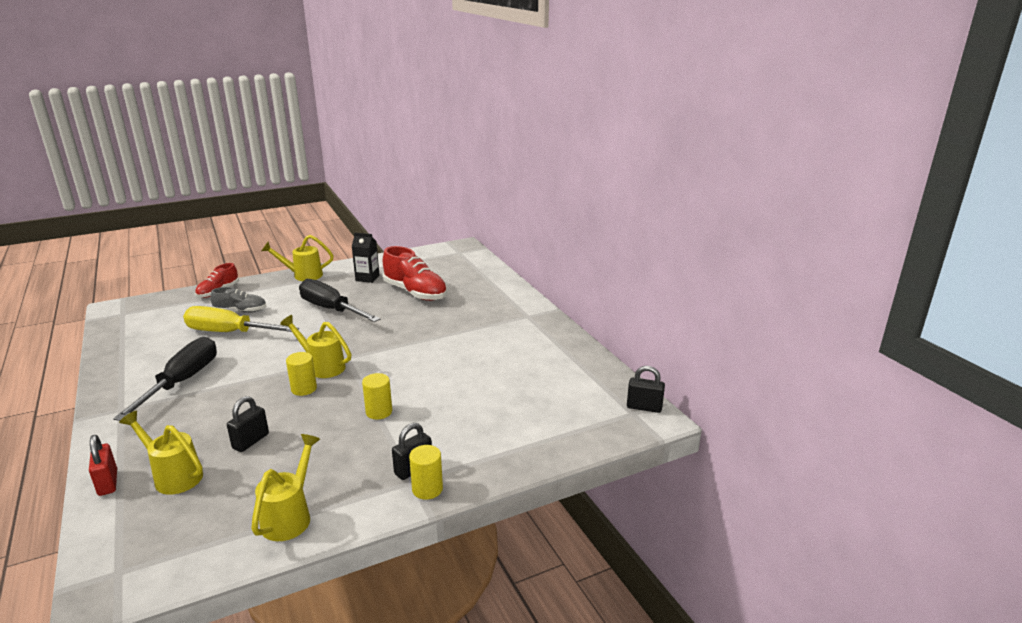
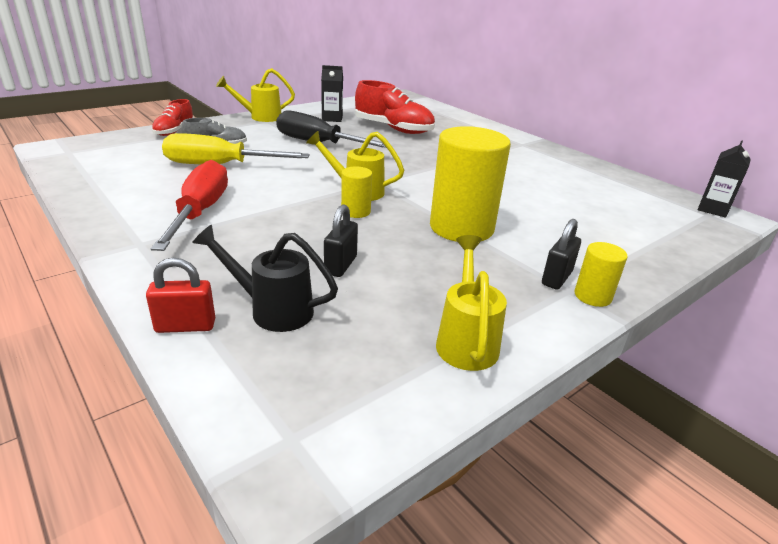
camera: 15 degrees left, 5 degrees up
red padlock [89,435,117,496] -> red padlock turned 60 degrees counterclockwise [146,258,215,333]
black screwdriver [113,337,217,421] -> red screwdriver [151,160,228,251]
yellow watering can [119,411,203,495] -> black watering can [192,225,338,332]
yellow cylinder [362,373,392,419] -> yellow cylinder [430,126,511,242], size x2.13
black padlock [627,366,665,413] -> black carton [697,140,751,218]

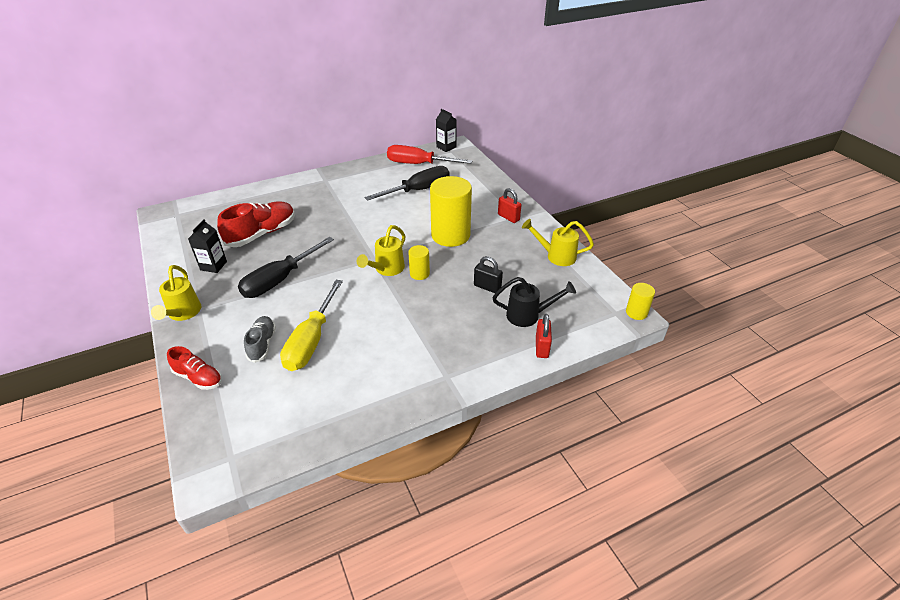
camera: 75 degrees left, 10 degrees up
red screwdriver [151,160,228,251] -> red screwdriver moved to [387,145,473,164]
black watering can [192,225,338,332] -> black watering can turned 120 degrees counterclockwise [492,277,576,327]
black padlock [542,219,581,290] -> red padlock [498,188,521,223]
yellow cylinder [575,242,628,307] -> yellow cylinder moved to [626,283,655,320]
none -> black screwdriver [365,166,450,201]

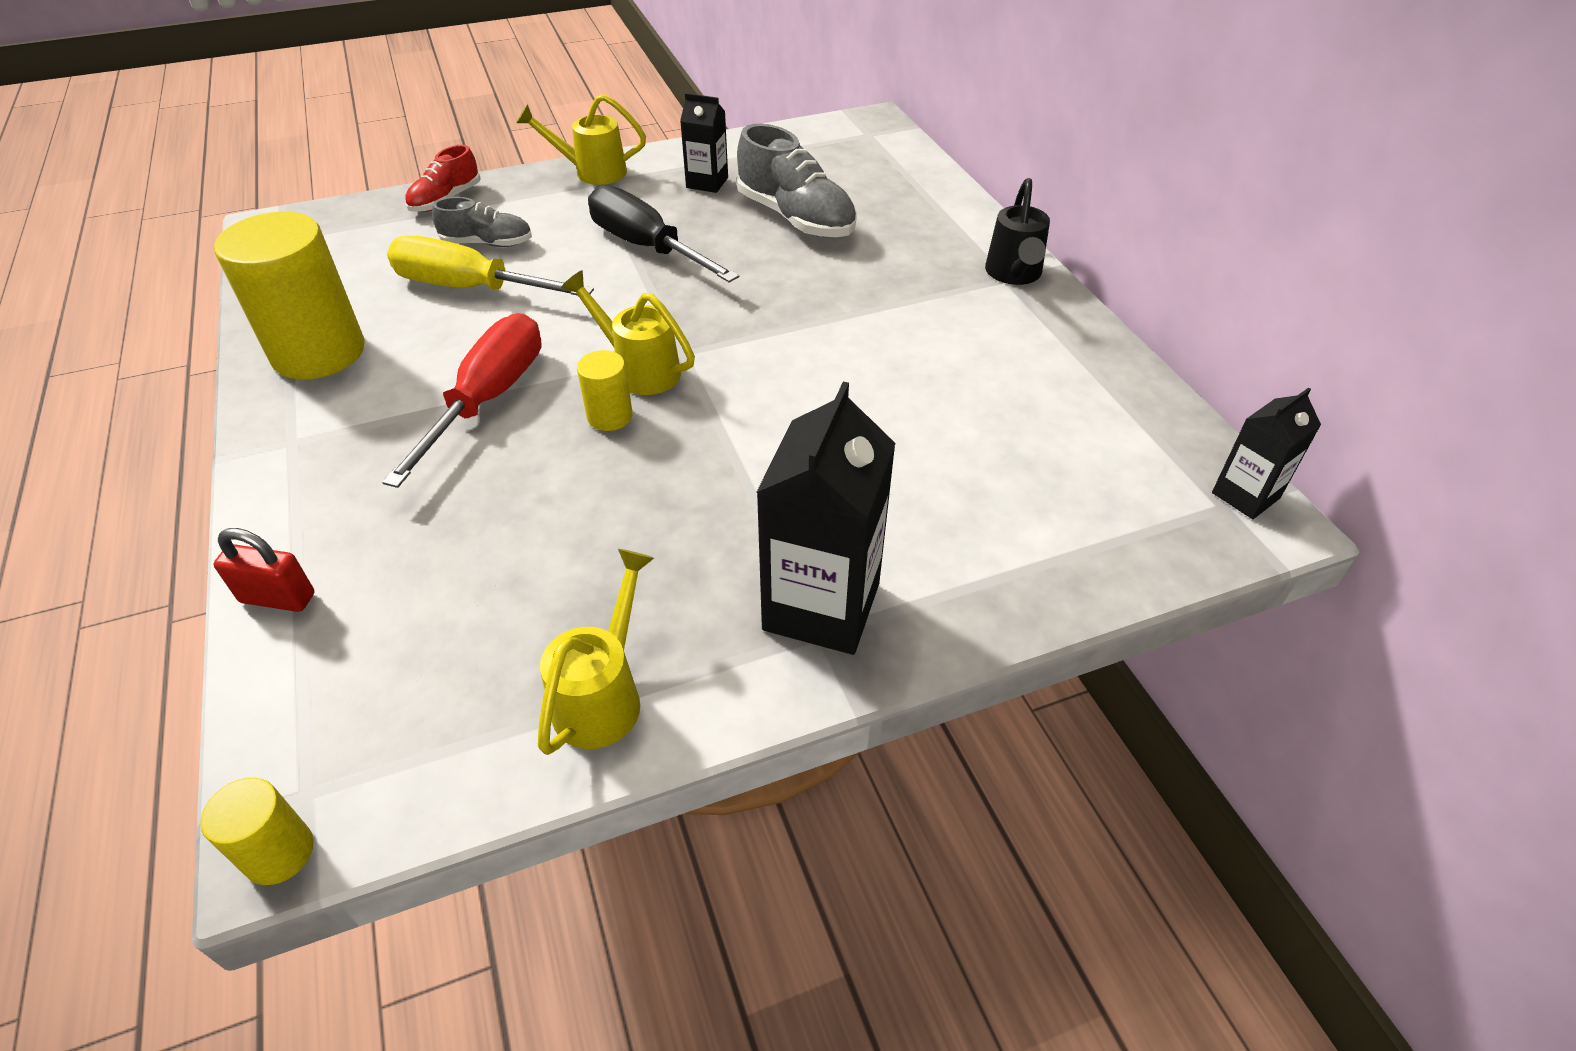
camera: 95 degrees right, 5 degrees up
red shoe [217,202,295,247] -> grey shoe [736,124,857,237]
black screwdriver [365,166,450,201] -> none
red screwdriver [387,145,473,164] -> red screwdriver moved to [382,313,541,488]
yellow cylinder [430,176,472,247] -> yellow cylinder moved to [214,212,365,379]
black padlock [474,256,503,293] -> none
black watering can [492,277,576,327] -> black watering can moved to [985,178,1050,285]
red padlock [498,188,521,223] -> black carton [756,382,896,655]

